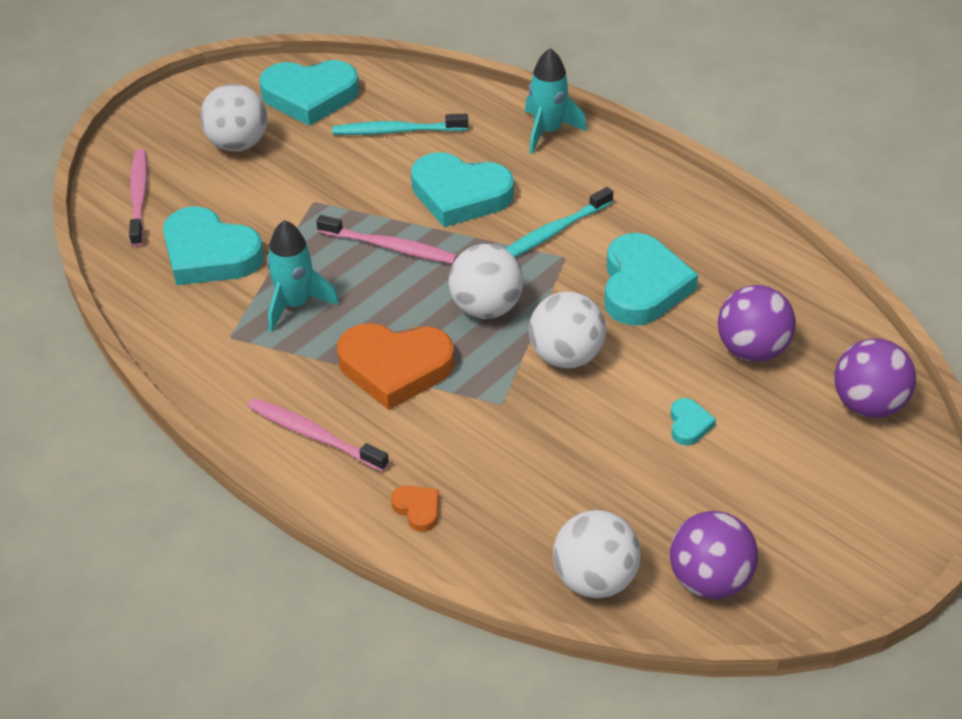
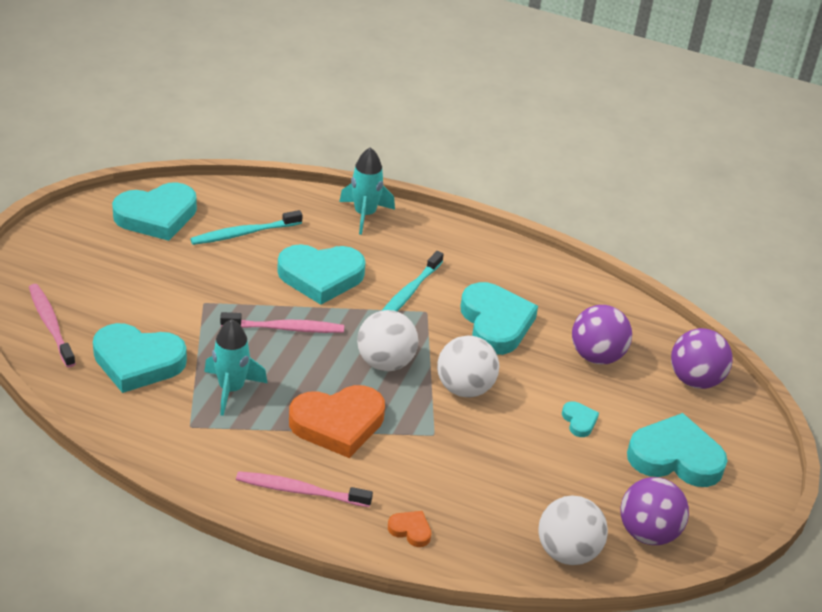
camera: 25 degrees left, 5 degrees down
white ball [200,84,268,152] -> none
none -> turquoise heart [627,413,727,487]

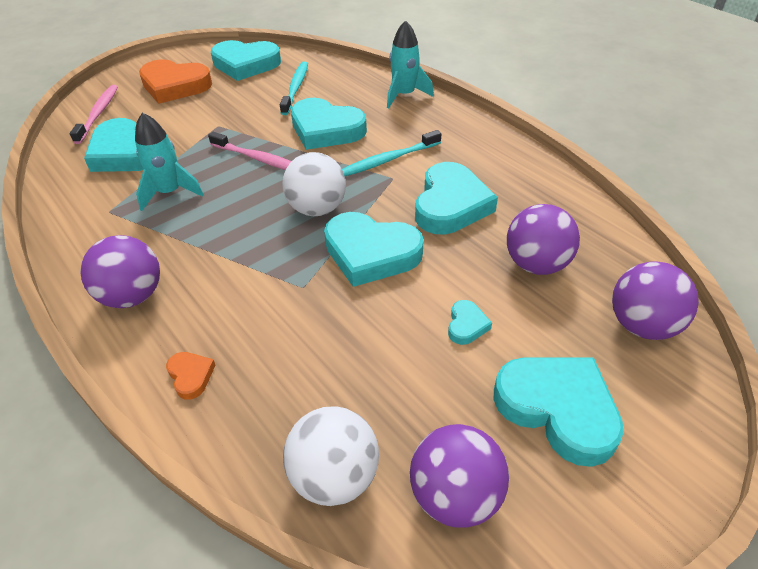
camera: 35 degrees right, 5 degrees up
turquoise toothbrush [190,210,303,245] -> turquoise toothbrush turned 90 degrees clockwise [280,61,308,115]
pink toothbrush [236,471,373,507] -> purple ball [80,235,160,308]
orange heart [289,385,385,458] -> orange heart moved to [139,60,212,104]
white ball [437,335,499,398] -> turquoise heart [324,212,424,287]

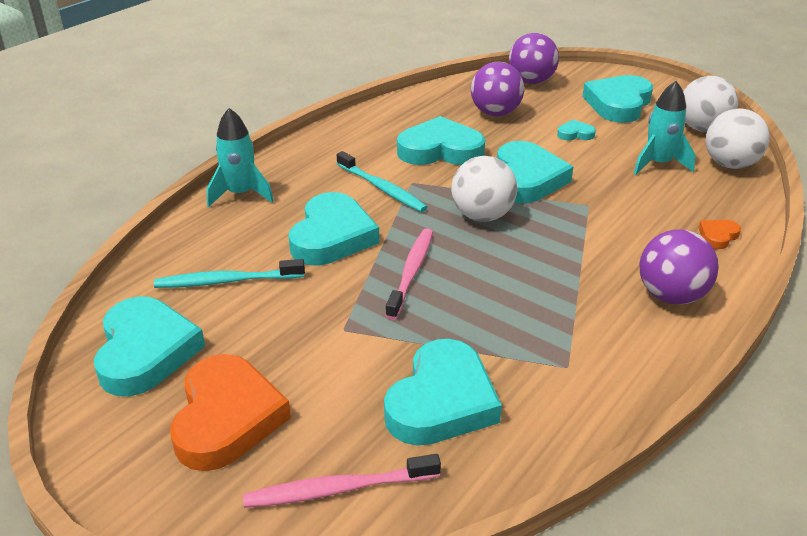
camera: 105 degrees left, 10 degrees down
turquoise rocket [135,112,204,211] -> turquoise rocket moved to [633,81,695,175]
purple ball [410,424,509,528] -> white ball [683,76,738,132]

